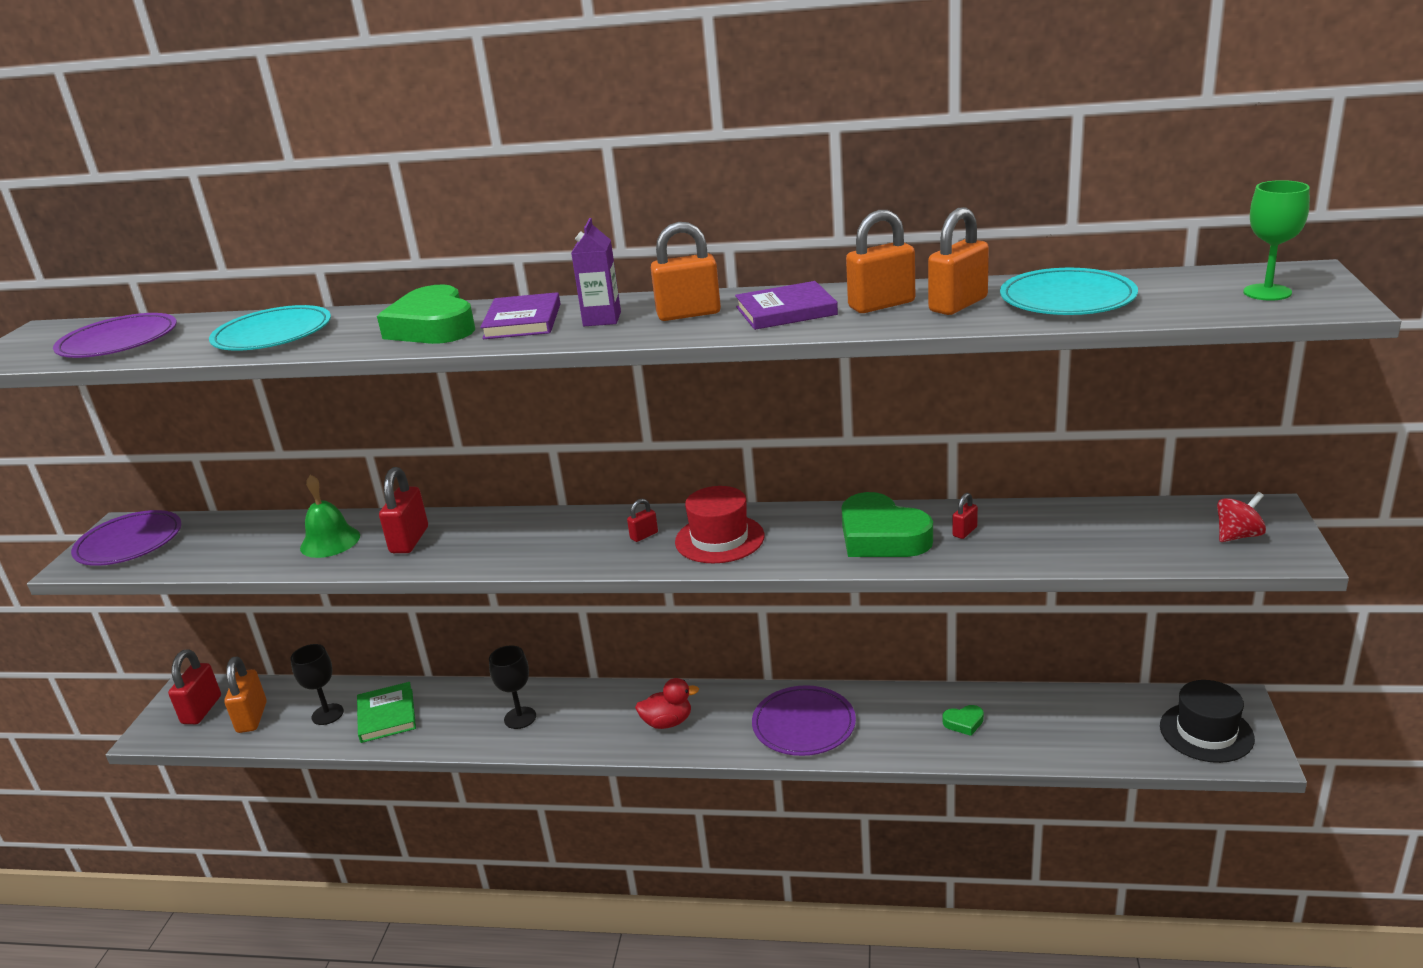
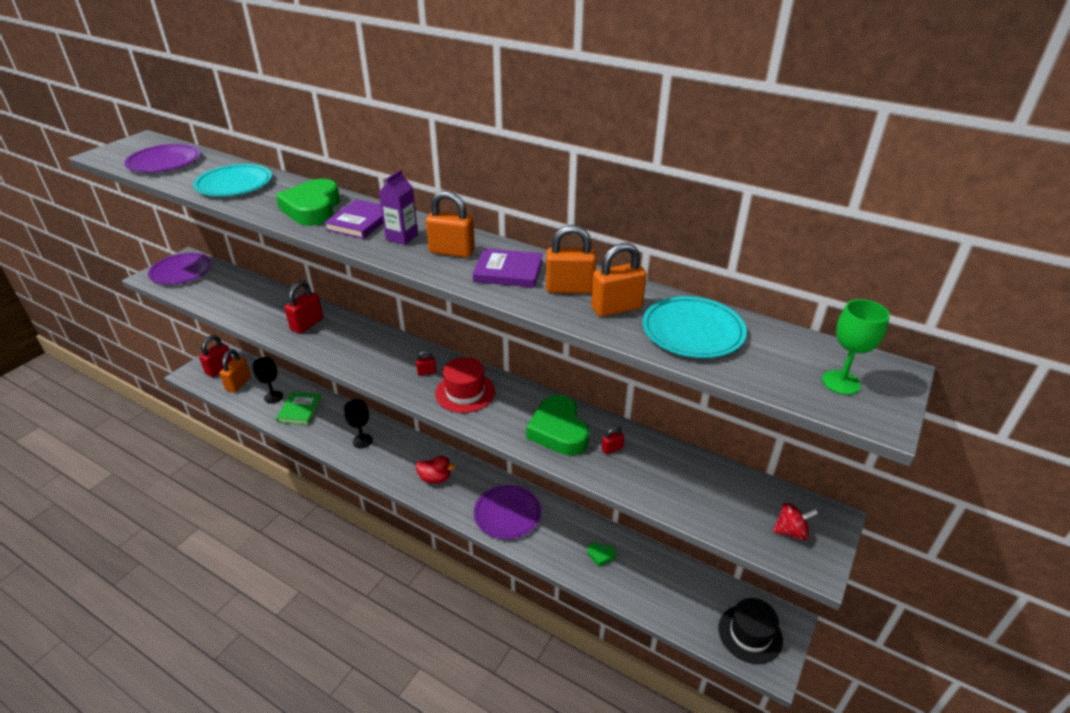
camera: 20 degrees right, 10 degrees up
green bell [300,475,360,558] -> none

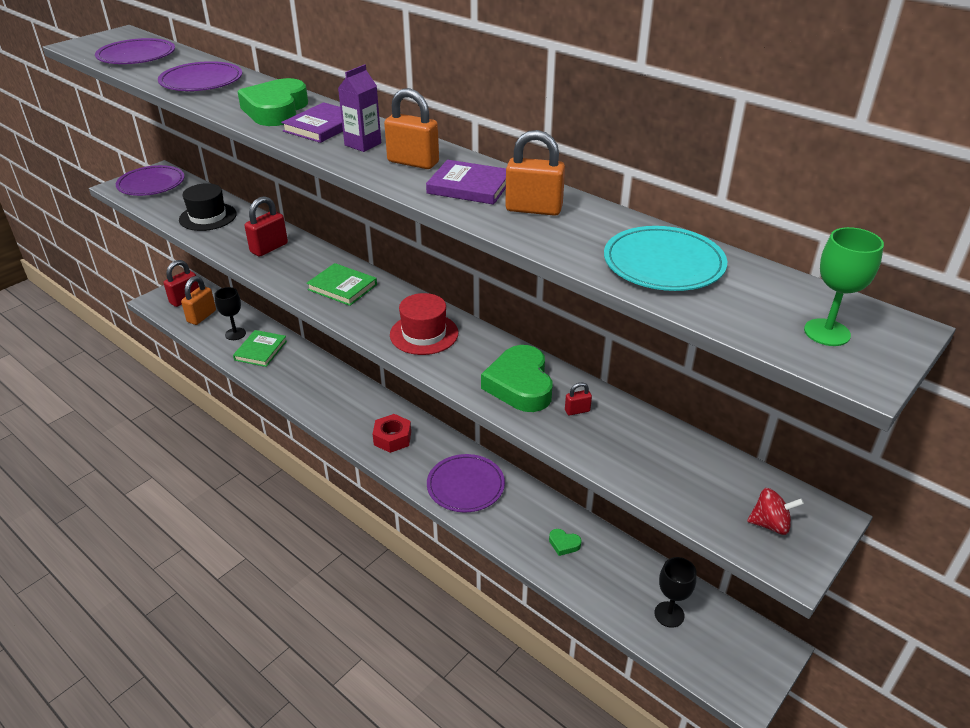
camera: 10 degrees right, 0 degrees up
turquoise plate [193,164,272,196] -> purple plate [158,61,242,91]
black goblet [344,399,373,448] -> black goblet moved to [655,557,697,628]
red padlock [416,350,436,375] -> none
red duck [416,456,455,484] -> red nut [373,414,411,453]
orange padlock [591,243,647,317] -> none
black hat [718,598,783,664] -> black hat moved to [179,183,237,231]
none -> green book [307,263,377,306]

